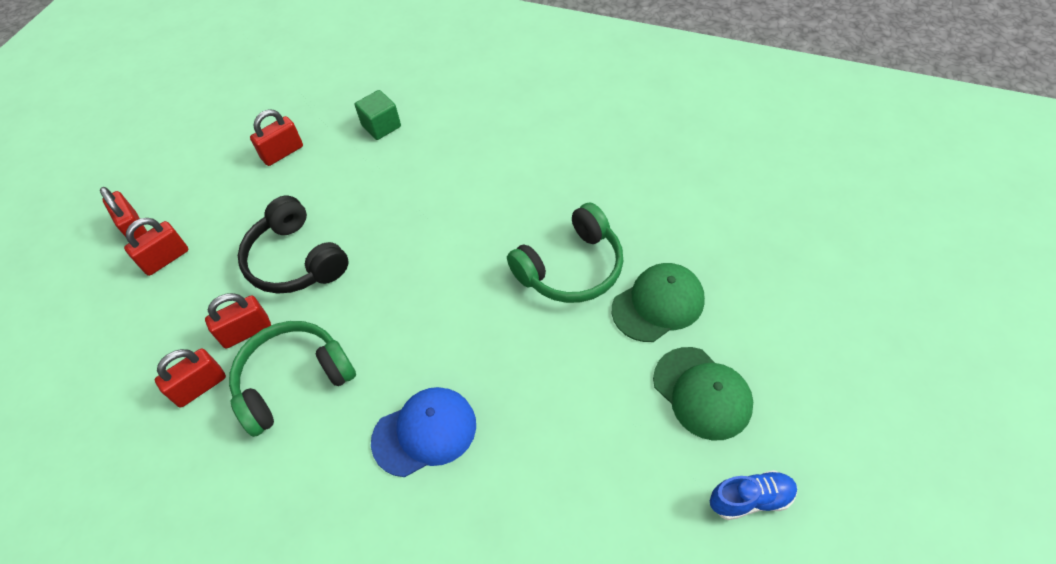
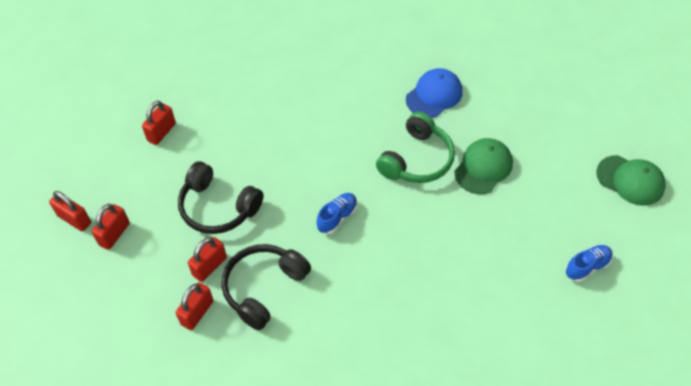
camera: 25 degrees left, 0 degrees up
green headphones [229,321,356,437] -> black headphones [222,244,311,330]
green cube [355,90,401,140] -> none
blue cap [371,387,476,477] -> blue cap moved to [406,68,462,118]
green cap [653,347,753,440] -> green cap moved to [596,155,666,206]
none -> blue shoe [317,193,357,234]

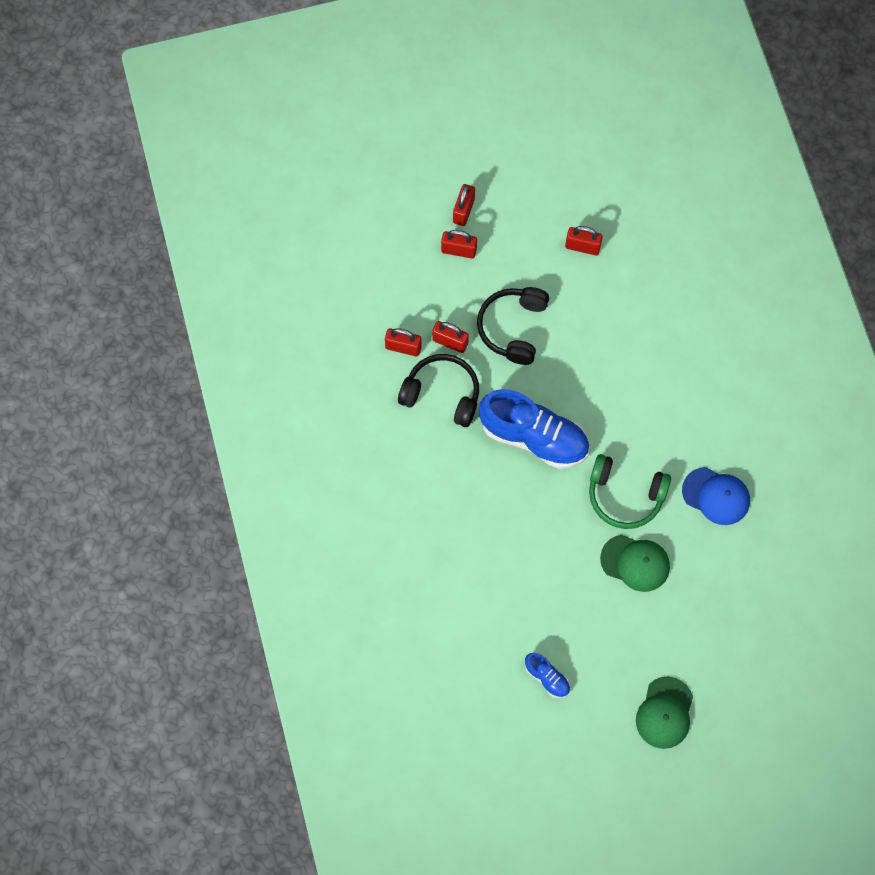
camera: 75 degrees right, 15 degrees up
blue shoe [317,193,357,234] -> blue shoe [479,389,589,469], size x2.19

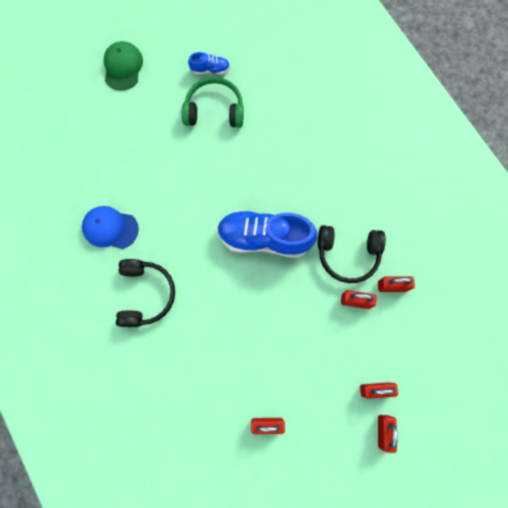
camera: 165 degrees right, 5 degrees up
black headphones [477,287,549,365] -> black headphones moved to [116,259,175,327]
blue shoe [525,653,570,698] -> blue shoe turned 150 degrees clockwise [188,52,230,74]
green headphones [589,454,671,529] -> green headphones moved to [182,77,244,128]
green cap [600,535,670,592] -> none

